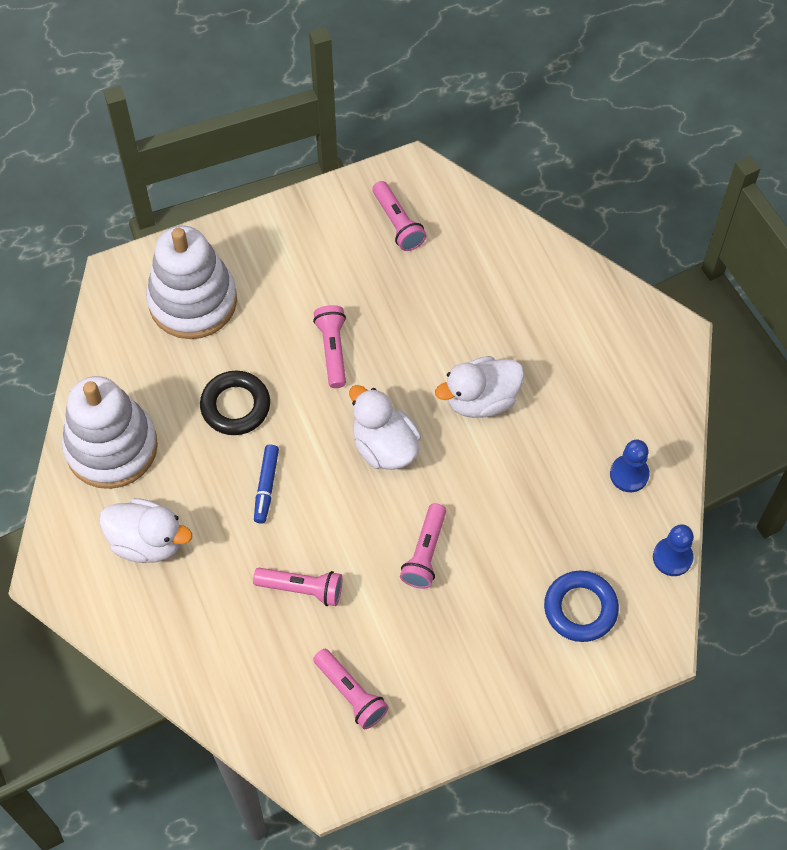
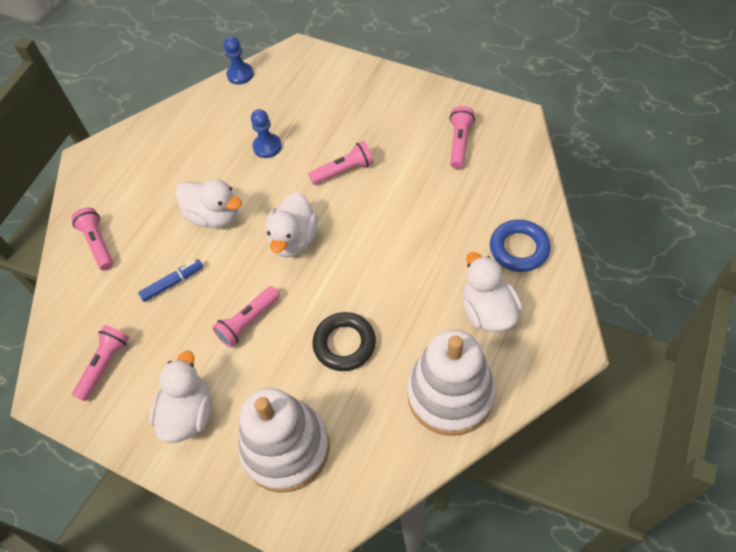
camera: 125 degrees left, 5 degrees down
pink flashlight [253,568,342,606] -> pink flashlight moved to [71,207,113,271]
blue marker [254,445,279,523] -> blue marker moved to [138,259,203,302]
blue ring [544,571,619,642] -> blue ring moved to [490,219,551,272]
blue pawn [610,440,650,492] -> blue pawn moved to [251,109,282,158]
none -> white duck [149,351,211,443]

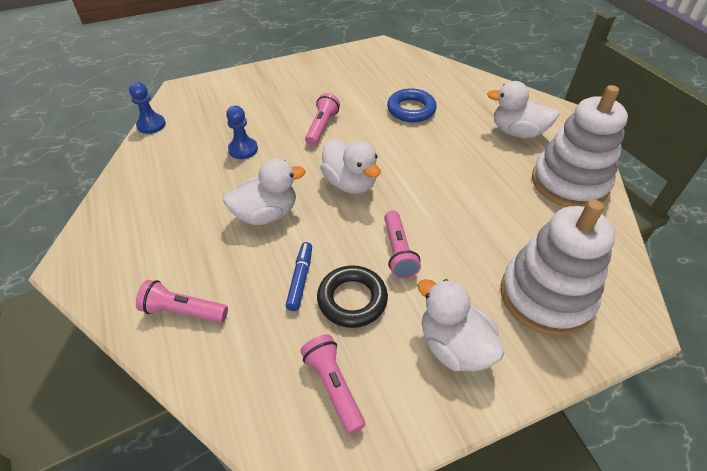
camera: 55 degrees left, 10 degrees down
black ring [313,312,376,371] -> black ring moved to [317,265,388,328]
pink flashlight [449,106,475,169] -> none
blue ring [490,219,551,272] -> blue ring moved to [387,88,437,122]

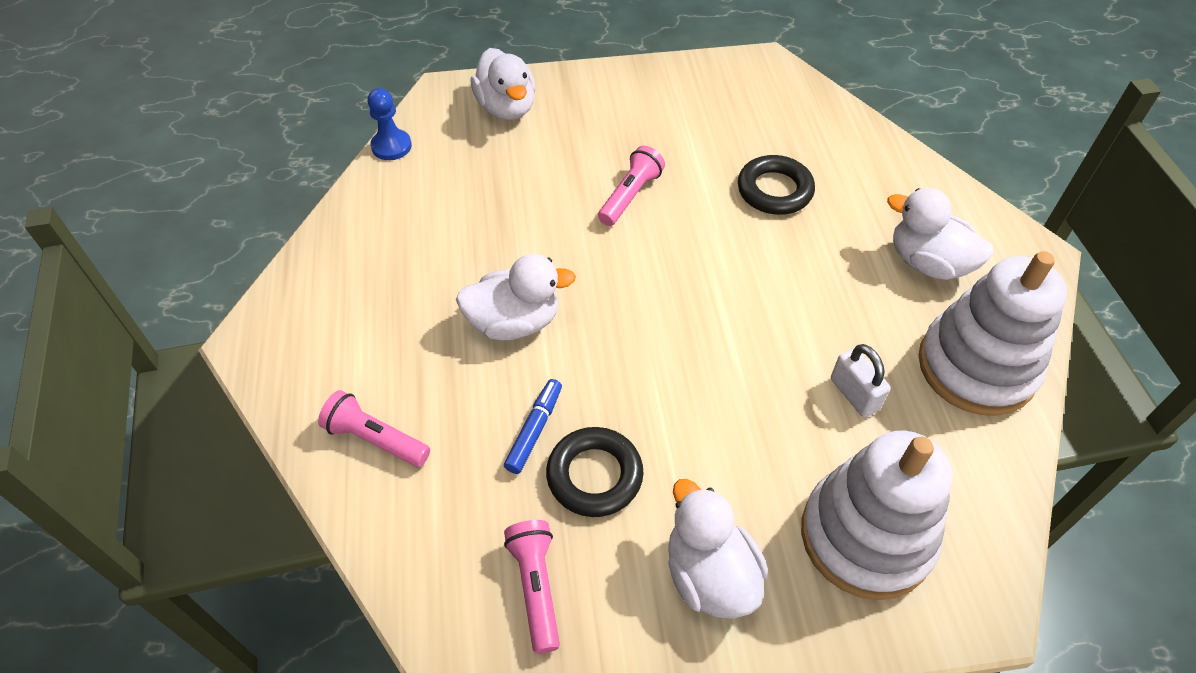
camera: 15 degrees right, 5 degrees up
blue pawn [226,106,258,159] -> none
white duck [320,139,381,194] -> white duck moved to [471,48,536,120]
pink flashlight [384,211,421,279] -> none
blue ring [387,88,437,122] -> black ring [738,155,815,215]
none -> white padlock [831,344,891,417]

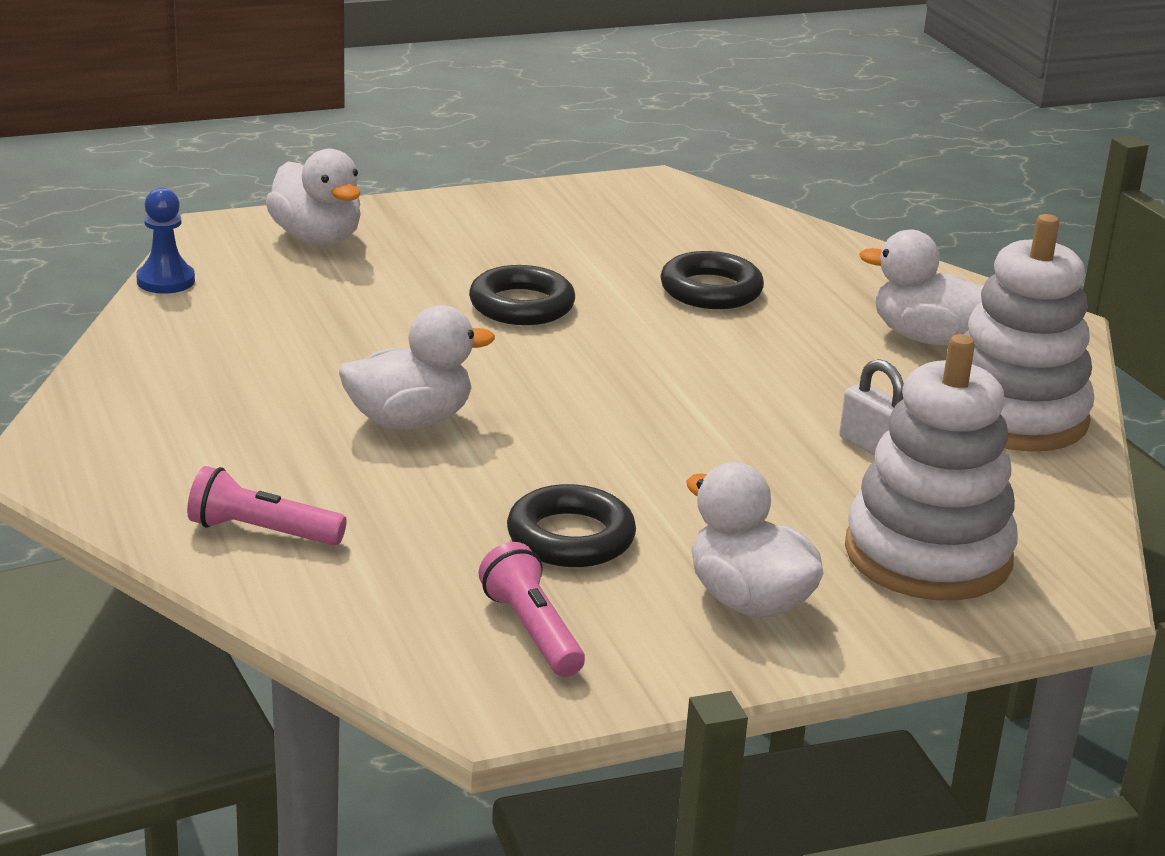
camera: 15 degrees left, 25 degrees down
blue marker [504,379,562,474] -> none
pink flashlight [598,146,665,226] -> black ring [469,265,575,325]

